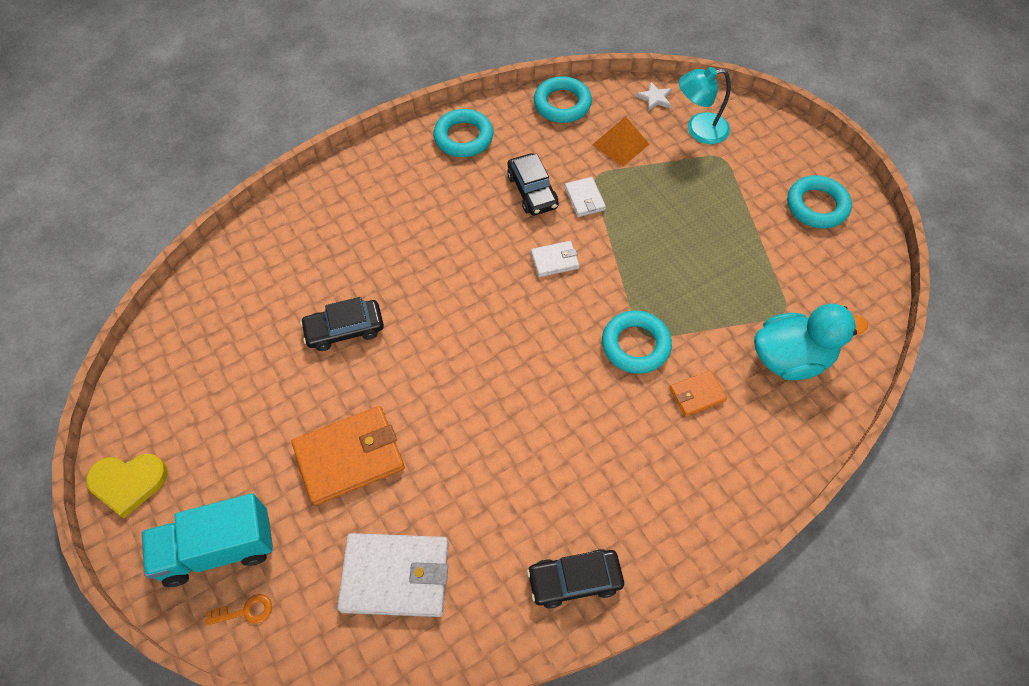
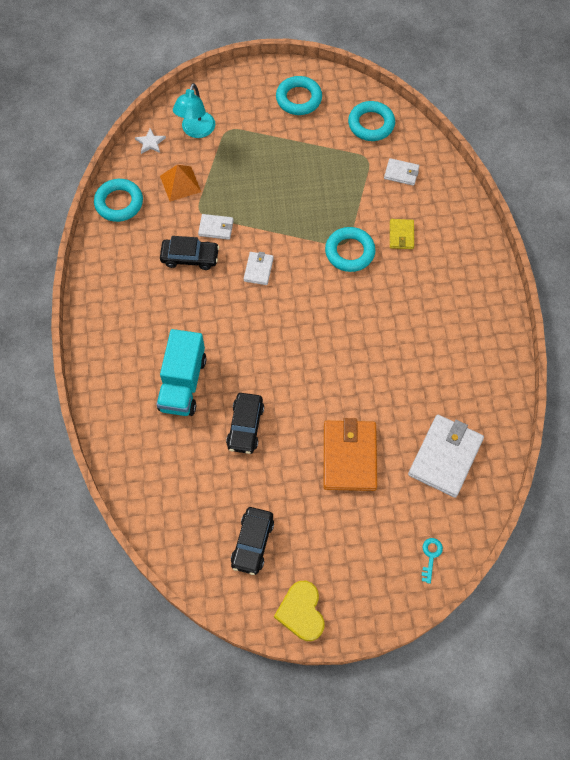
camera: 65 degrees left, 5 degrees up
yellow heart [86,454,168,518] -> yellow heart turned 150 degrees clockwise [274,581,324,641]
turquoise truck [142,493,273,587] -> turquoise truck moved to [156,329,207,416]
orange key [206,594,272,625] -> turquoise key [421,538,443,584]
turquoise ring [434,109,493,157] -> turquoise ring moved to [348,101,395,141]
black car [527,549,624,609] -> black car moved to [231,507,274,575]
orange wallet [670,370,727,417] -> yellow wallet [390,219,414,249]
turquoise duck [754,304,868,380] -> white wallet [384,158,419,186]

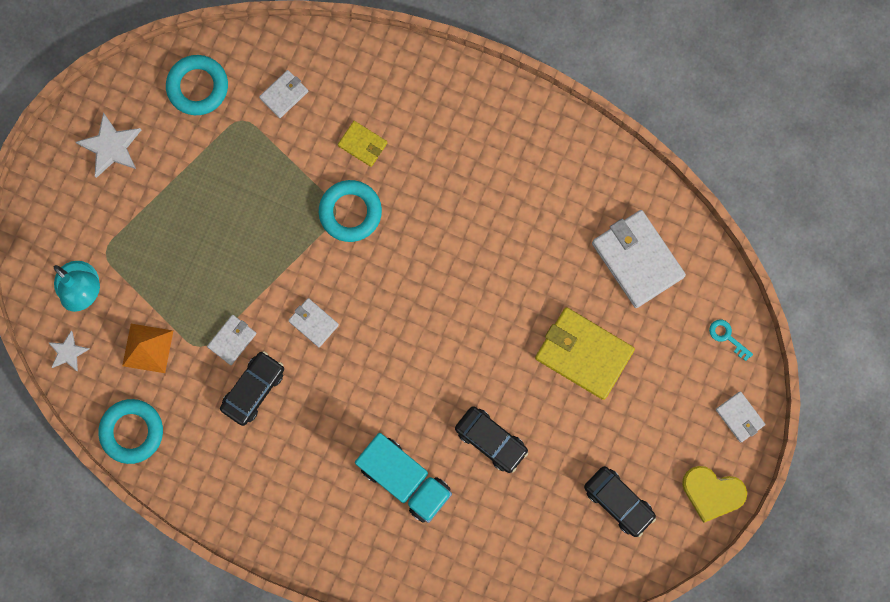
camera: 60 degrees left, 15 degrees up
turquoise ring [276,76,322,115] -> white star [76,113,141,178]
orange wallet [323,418,377,491] -> yellow wallet [535,307,635,400]
none -> white wallet [716,391,765,443]

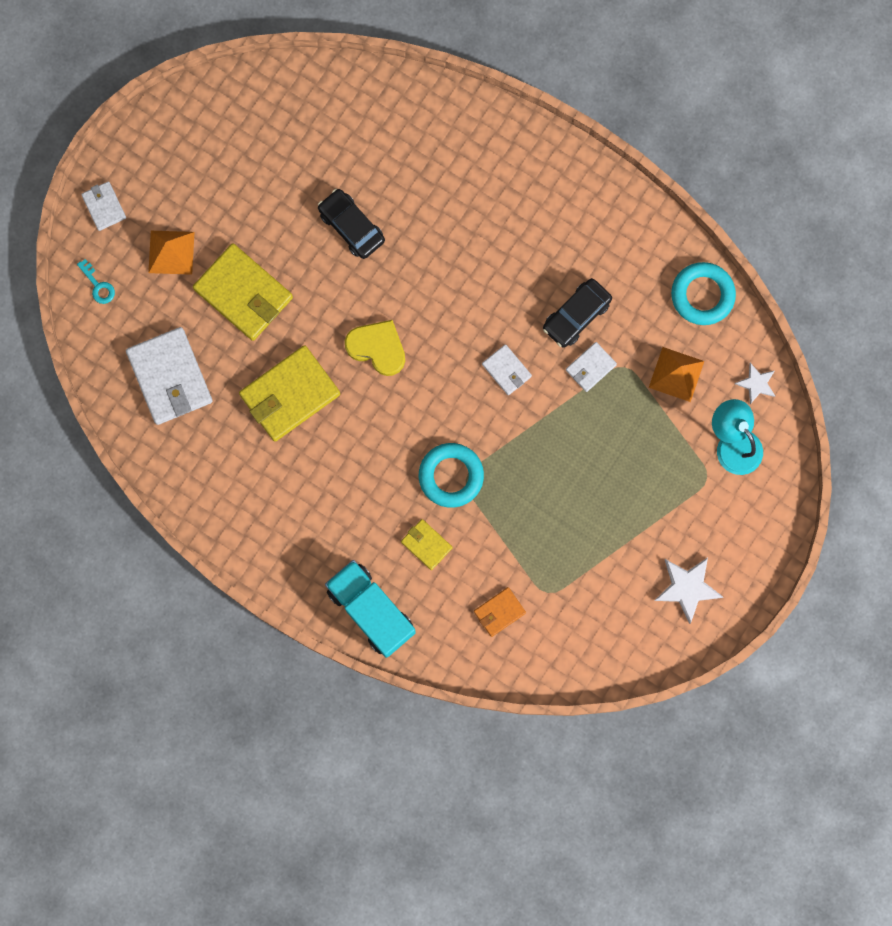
camera: 170 degrees left, 0 degrees up
turquoise ring [166,55,228,115] -> none
white wallet [259,70,308,118] -> orange wallet [474,587,526,637]
turquoise truck [355,433,452,523] -> turquoise truck moved to [325,560,416,658]
black car [584,466,656,537] -> none
yellow heart [682,466,747,523] -> yellow heart moved to [345,320,405,376]
none -> orange pyramid [148,231,194,275]
none -> yellow wallet [239,345,340,442]

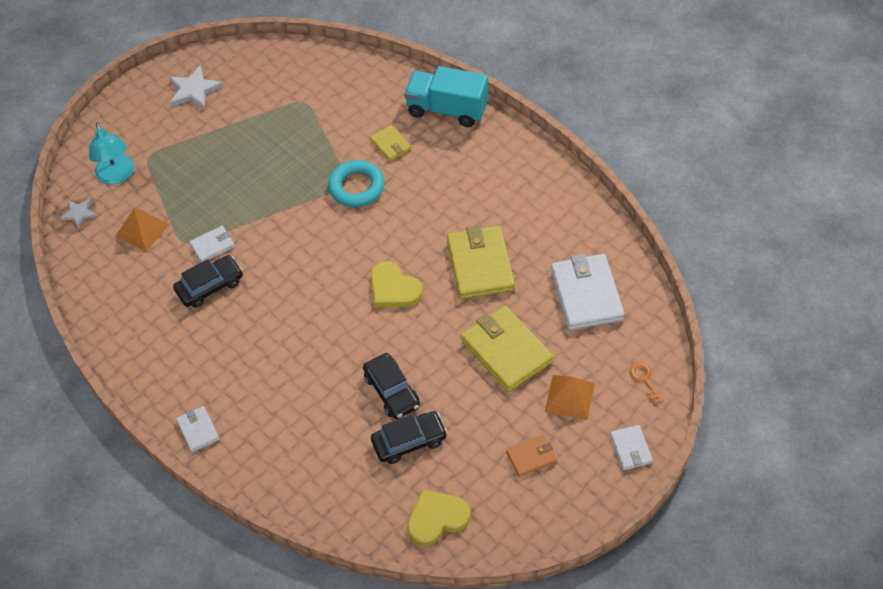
camera: 165 degrees left, 25 degrees down
turquoise key [77,259,115,304] -> orange key [629,362,664,404]
yellow wallet [239,345,340,442] -> yellow wallet turned 75 degrees counterclockwise [447,225,515,299]
turquoise truck [325,560,416,658] -> turquoise truck turned 135 degrees clockwise [404,66,488,127]
orange wallet [474,587,526,637] -> orange wallet moved to [506,435,557,477]
white wallet [482,344,532,395] -> white wallet moved to [176,406,220,452]
turquoise ring [671,262,736,325] -> none
none -> black car [371,411,447,464]
none -> yellow heart [407,489,471,546]

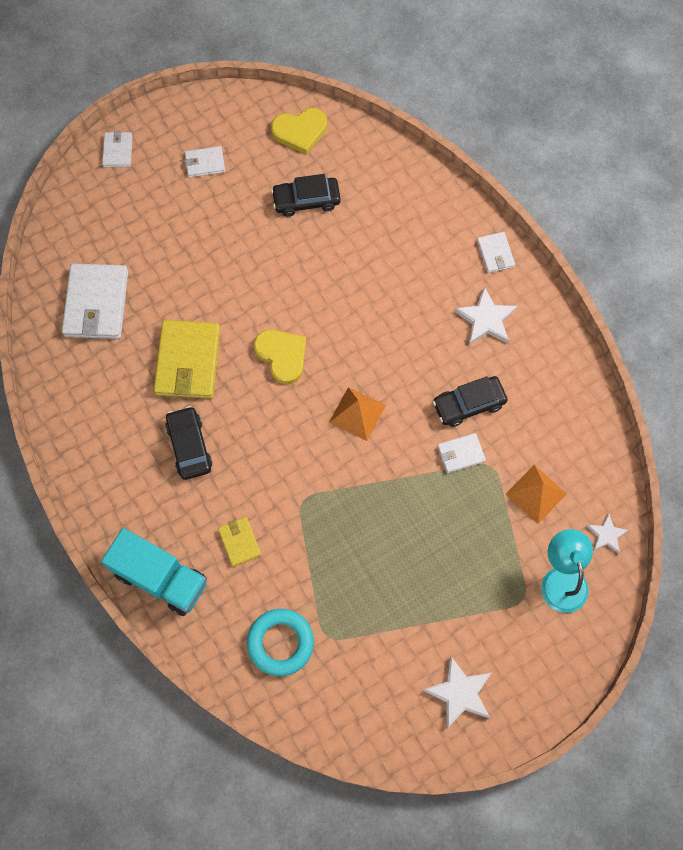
camera: 170 degrees left, 15 degrees up
turquoise ring [328,160,384,207] -> turquoise ring moved to [247,609,314,676]
black car [363,353,420,419] -> black car moved to [165,406,213,480]
yellow wallet [461,305,554,392] -> none
orange wallet [506,435,557,477] -> white wallet [185,146,225,178]
orange pyramid [545,375,595,420] -> orange pyramid moved to [329,387,386,441]
orange key [629,362,664,404] -> none
none -> white star [454,287,518,345]

